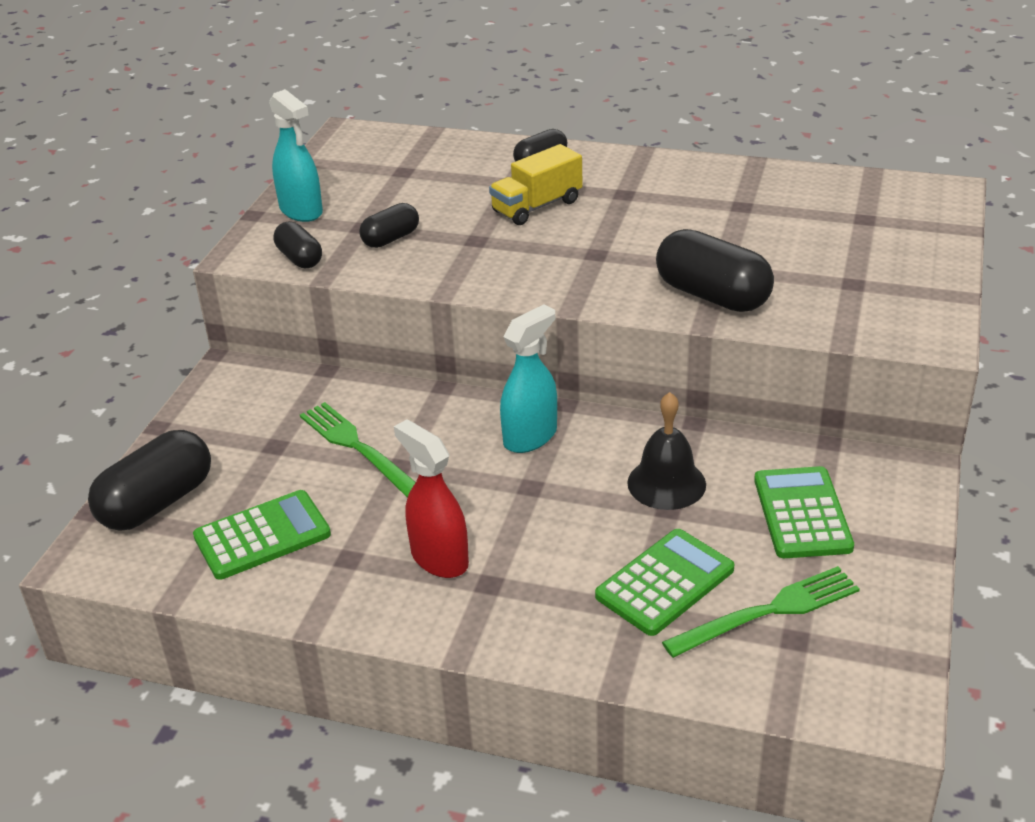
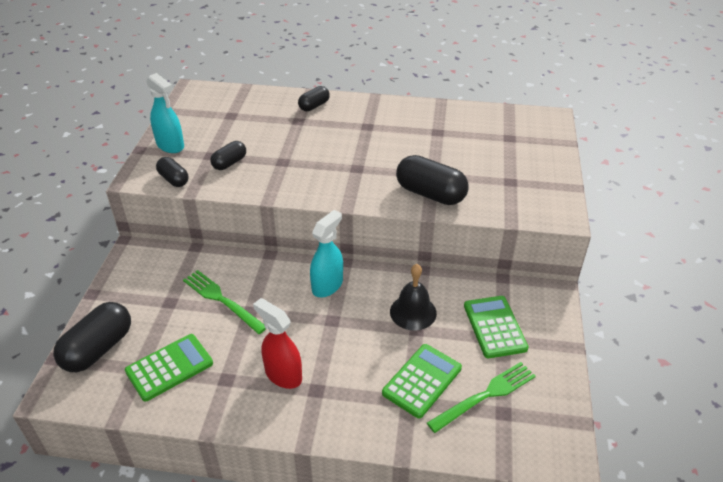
camera: 10 degrees left, 5 degrees up
yellow truck [489,144,583,225] -> none

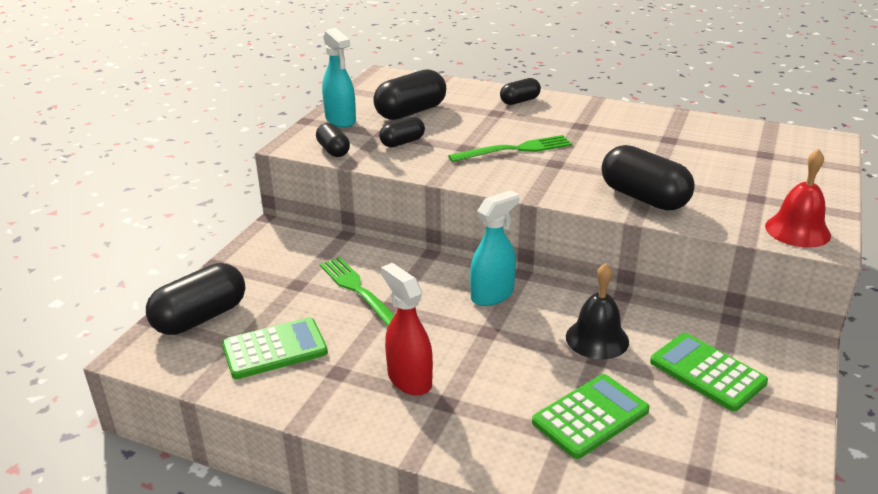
camera: 15 degrees right, 10 degrees down
green fork [427,362,536,433] -> green fork moved to [448,135,572,162]
green calculator [464,296,528,358] -> green calculator turned 45 degrees counterclockwise [650,333,768,411]
none -> black capsule [373,69,446,120]
none -> red bell [765,149,831,248]

